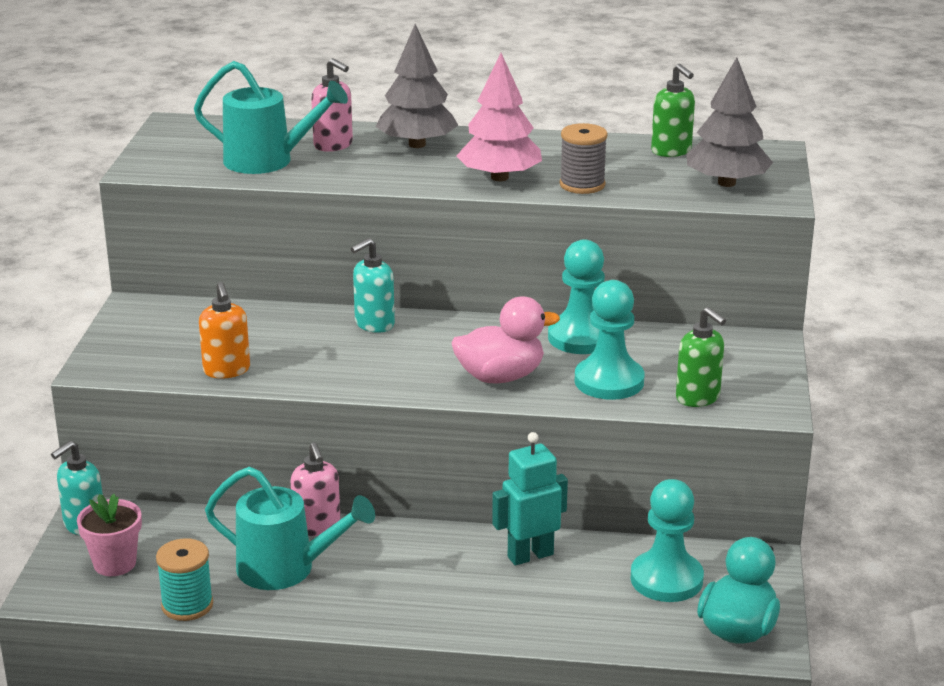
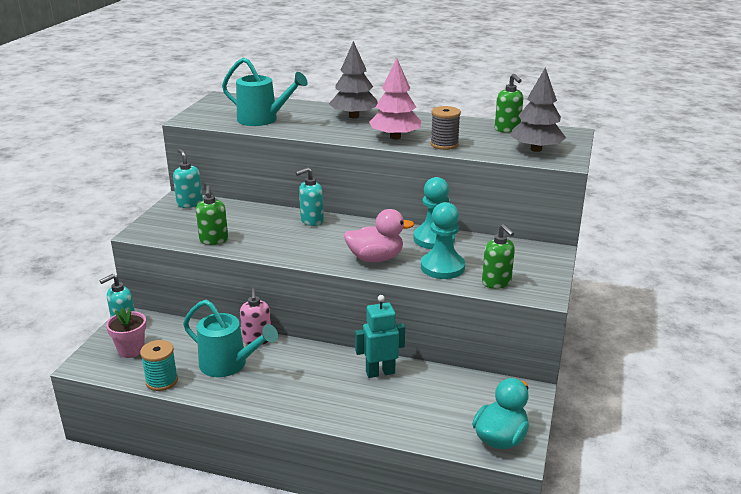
camera: 10 degrees right, 0 degrees up
orange soap dispenser [199,282,250,378] -> green soap dispenser [196,185,228,245]
pink soap dispenser [311,58,353,152] -> none
turquoise pawn [631,479,704,602] -> none
none -> turquoise soap dispenser [173,149,203,208]

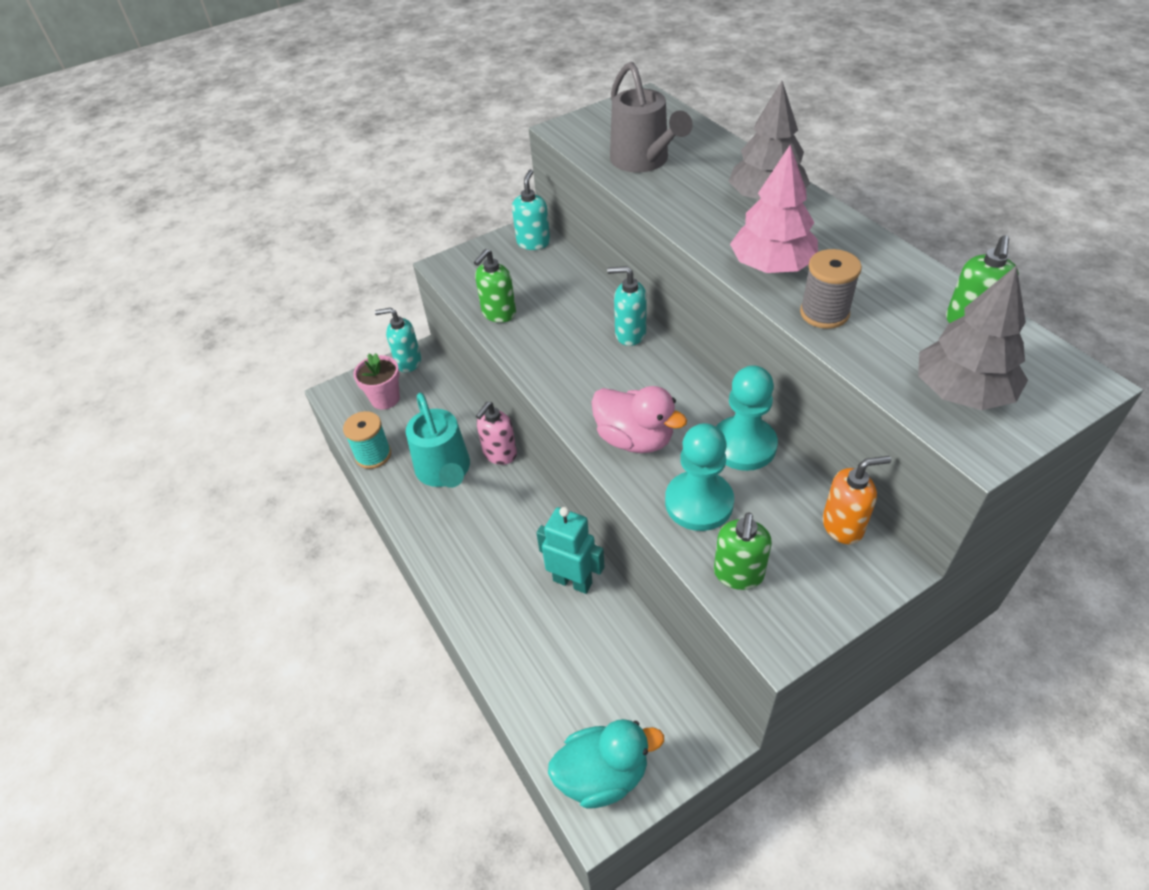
camera: 45 degrees right, 20 degrees up
turquoise watering can [222,57,308,126] -> grey watering can [610,62,693,172]
none -> orange soap dispenser [823,456,891,544]

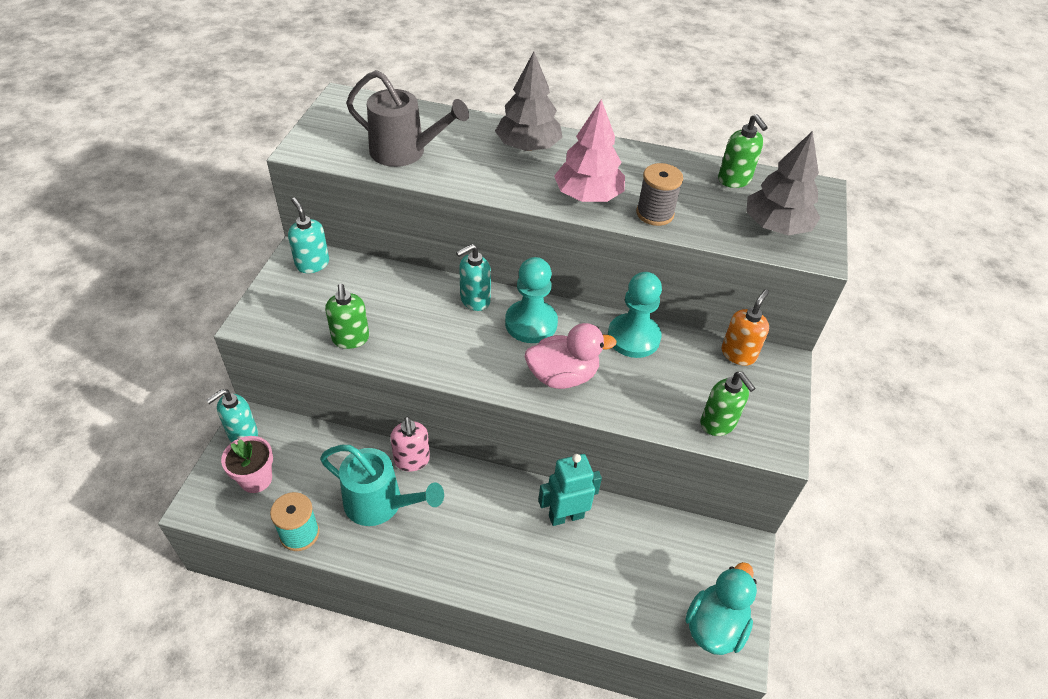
camera: 50 degrees left, 0 degrees up
turquoise pawn [665,423,734,531] -> turquoise pawn moved to [505,257,558,343]

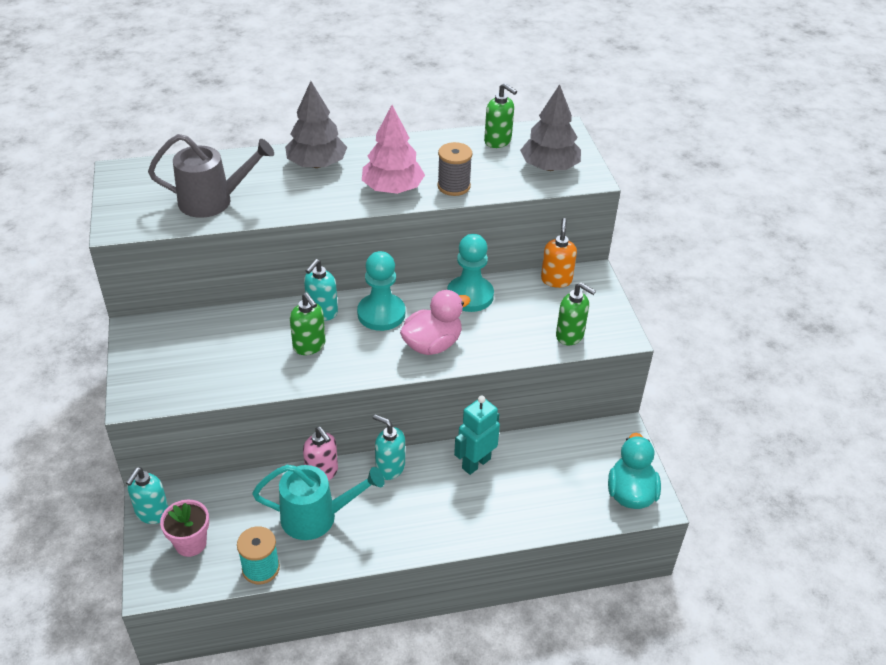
camera: 25 degrees left, 5 degrees down
turquoise soap dispenser [288,198,329,273] -> turquoise soap dispenser moved to [373,414,405,480]
green soap dispenser [325,284,369,349] -> green soap dispenser moved to [290,293,326,355]

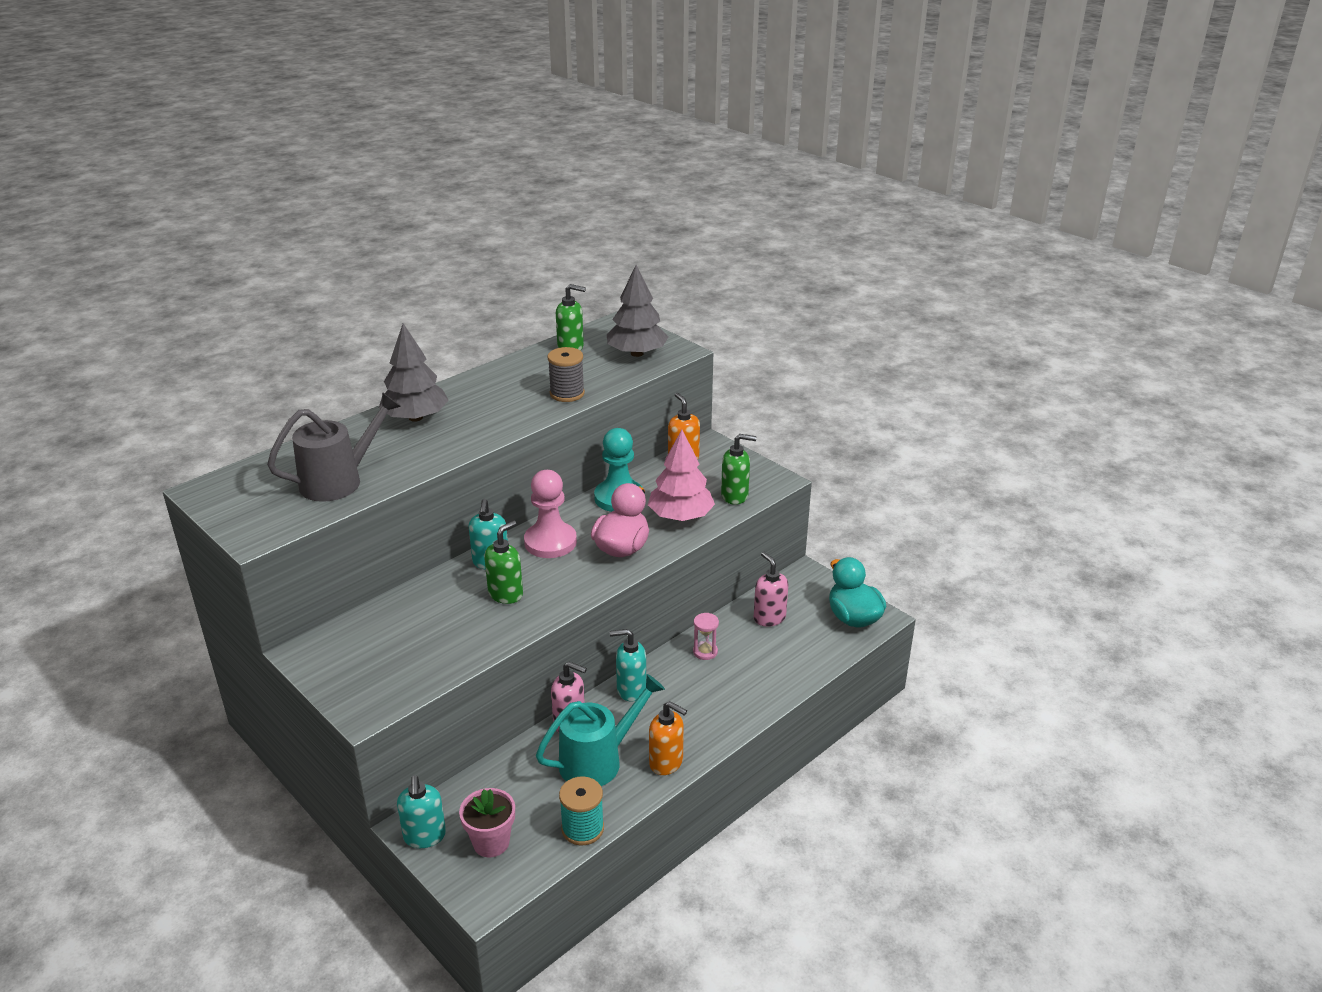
camera: 30 degrees left, 10 degrees down
green soap dispenser [290,293,326,355] -> green soap dispenser turned 75 degrees counterclockwise [484,521,523,604]
turquoise pawn [357,251,405,331] -> pink pawn [524,470,577,558]
pink tree [362,105,425,194] -> pink tree moved to [648,430,715,521]
turquoise robot [454,396,500,475] -> pink hourglass [693,613,719,660]
none -> orange soap dispenser [649,701,687,775]
none -> pink soap dispenser [754,552,789,627]

